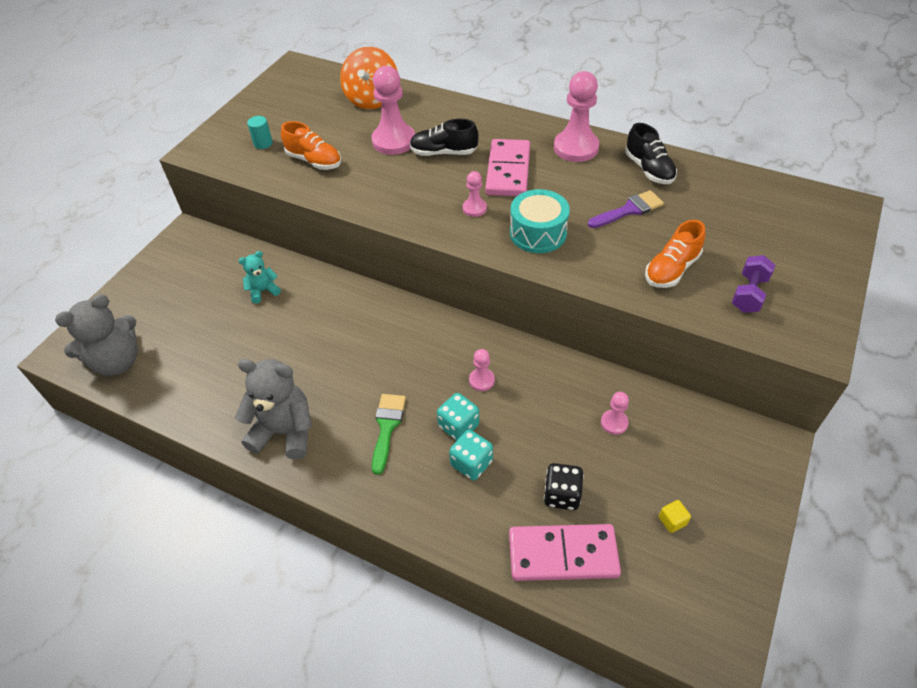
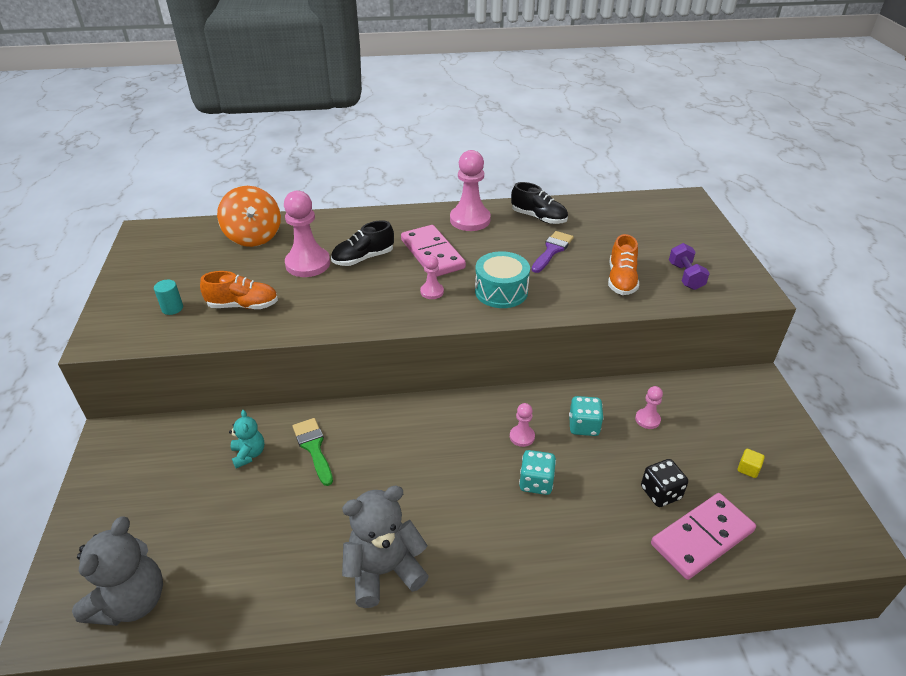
camera: 35 degrees left, 10 degrees down
turquoise teddy bear [239,251,281,304] -> turquoise teddy bear turned 135 degrees clockwise [229,410,264,468]
green brush [372,394,406,475] -> green brush moved to [292,418,333,486]
turquoise dice [449,430,493,481] -> turquoise dice moved to [569,396,604,436]

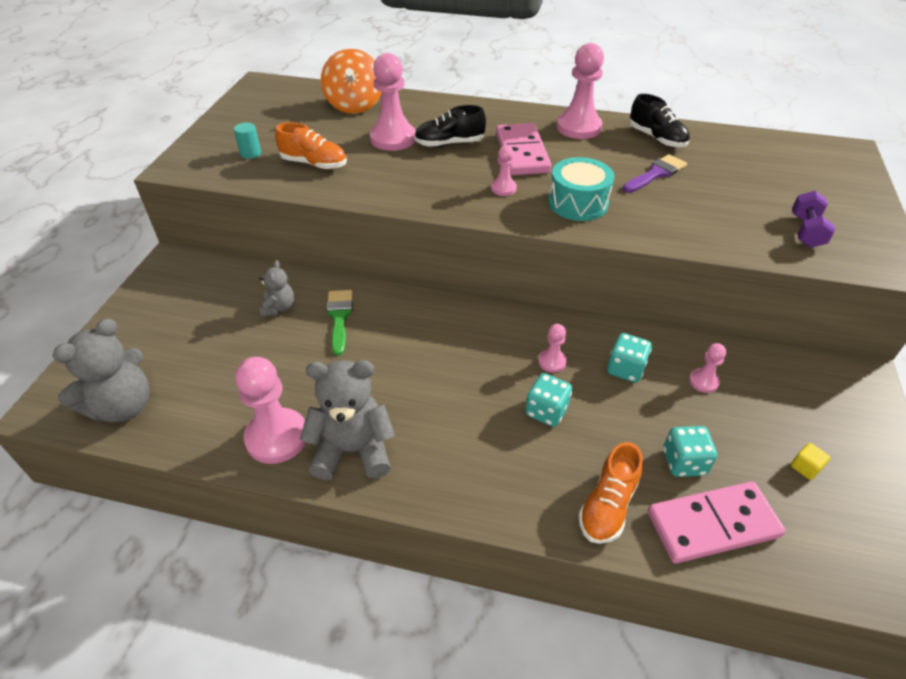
camera: 20 degrees right, 5 degrees up
turquoise teddy bear [229,410,264,468] -> grey teddy bear [259,260,294,317]
orange shoe [608,234,639,295] -> orange shoe moved to [578,442,643,544]
black dice [641,459,688,507] -> turquoise dice [663,426,717,477]
none -> pink pawn [235,357,306,464]

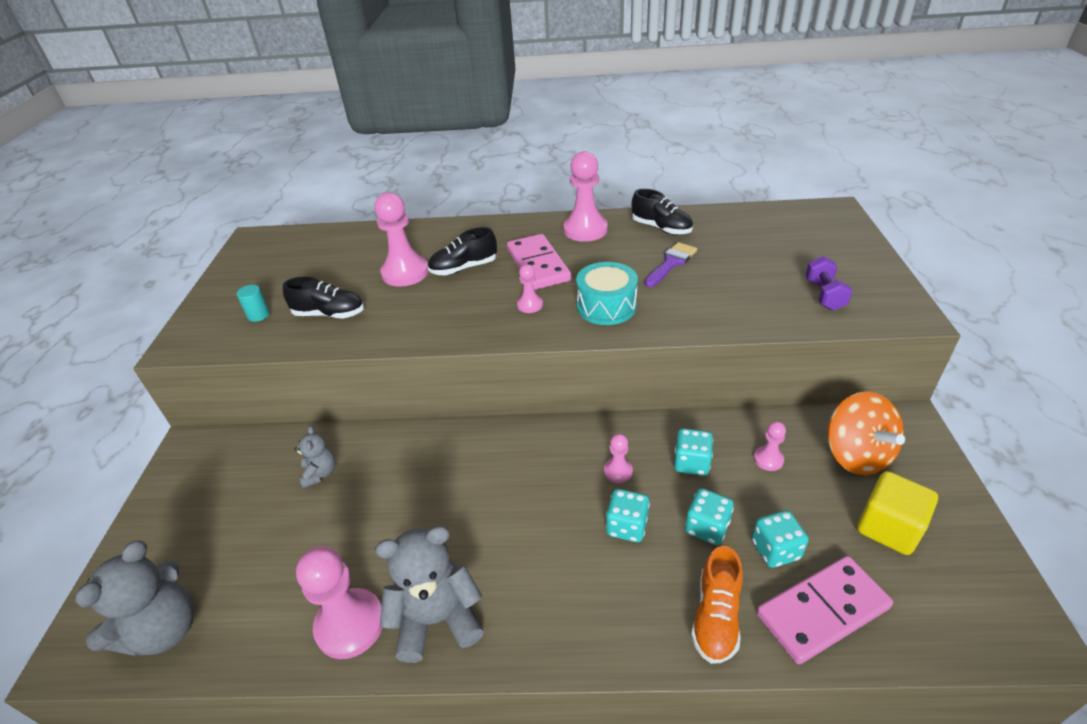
camera: 10 degrees left, 5 degrees down
orange shoe [275,122,347,169] -> black shoe [283,276,364,318]
orange spinning top [321,49,382,114] -> orange spinning top moved to [827,391,905,475]
green brush [327,290,353,356] -> none
yellow cube [791,443,830,480] -> yellow cube [857,471,938,555], size x2.25
none -> turquoise dice [685,488,734,545]

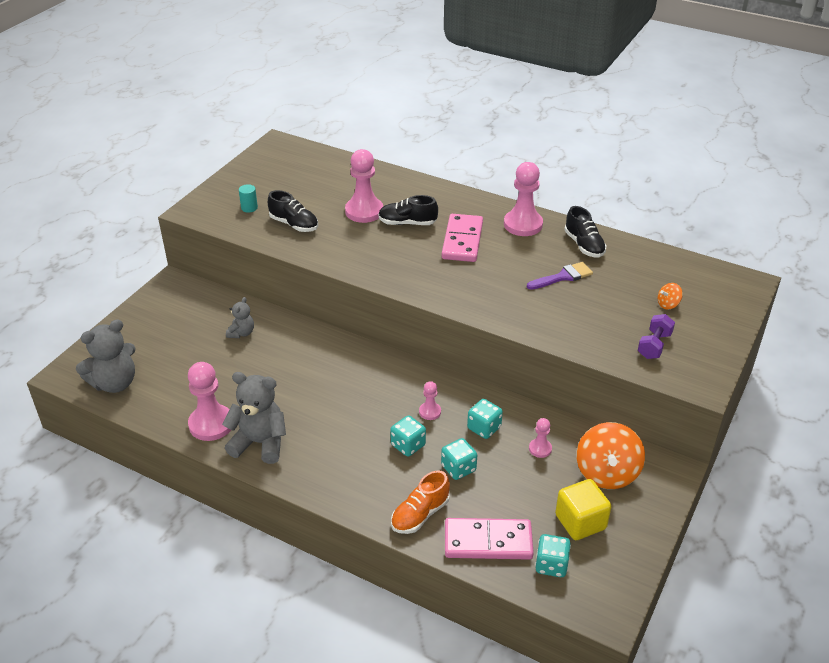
camera: 25 degrees right, 0 degrees up
pink pawn [517,264,543,313] -> none
turquoise drum [576,262,638,325] -> none
turquoise dice [752,510,809,568] -> turquoise dice moved to [535,534,571,577]
none -> orange spinning top [658,283,683,309]

